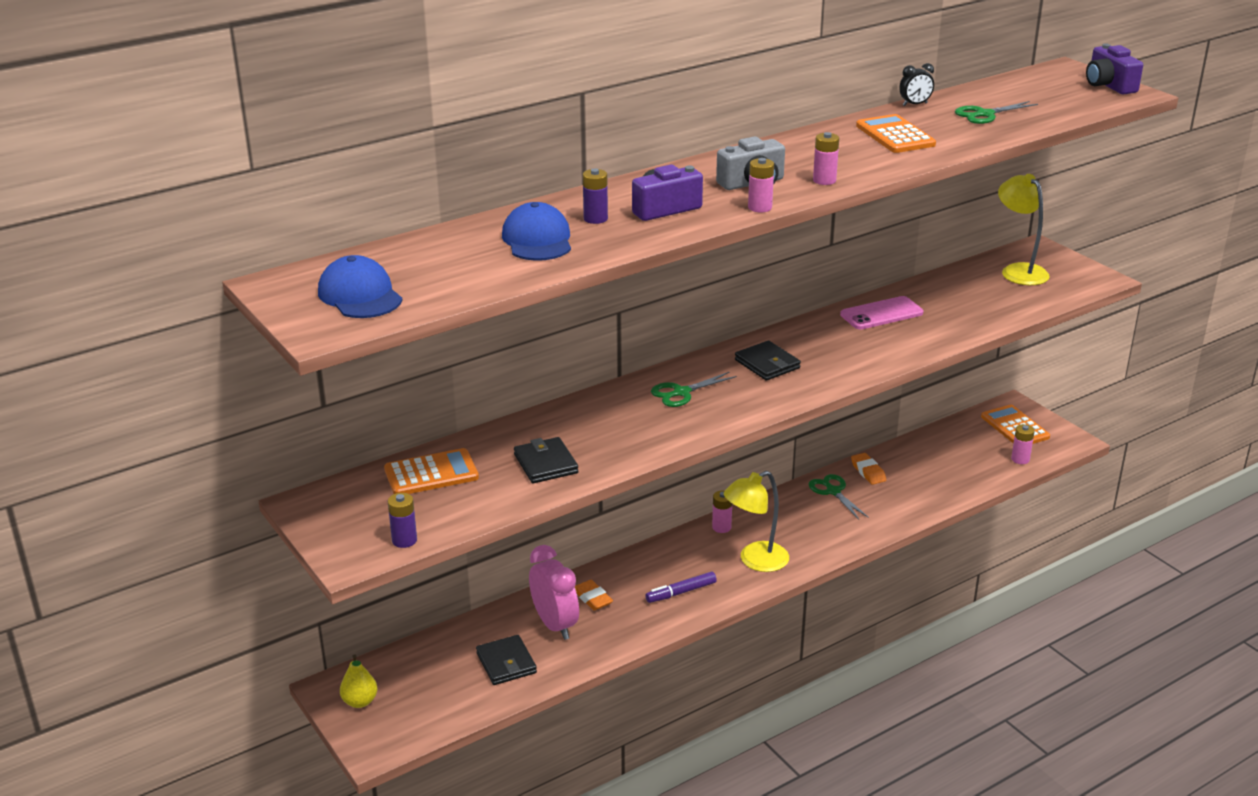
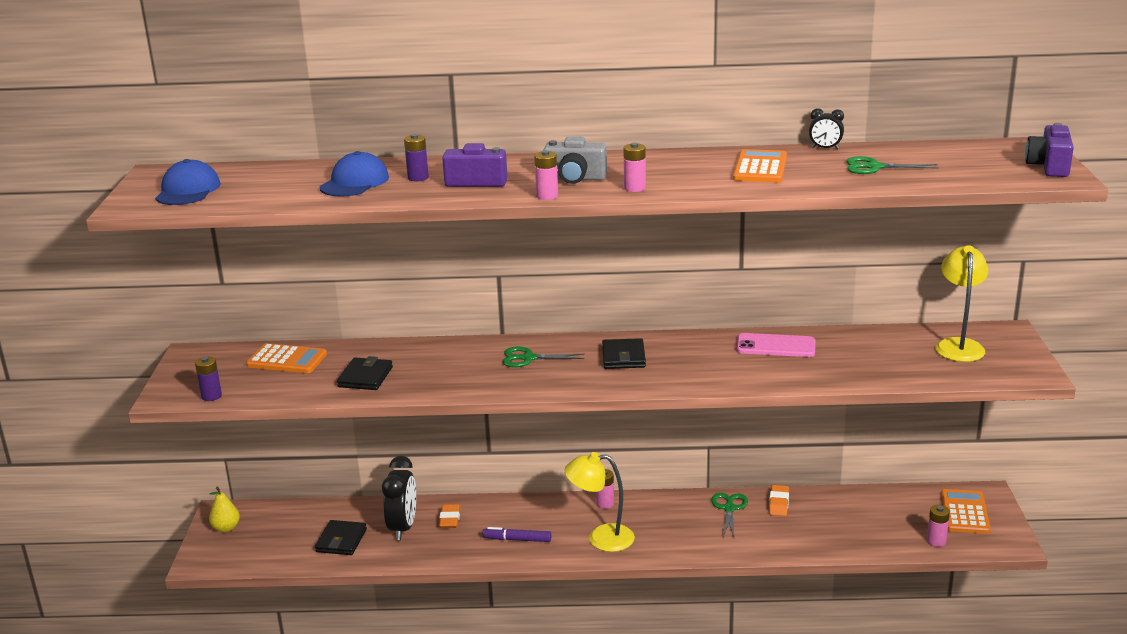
camera: 35 degrees right, 5 degrees down
pink clock [529,545,579,640] -> black clock [382,456,416,540]

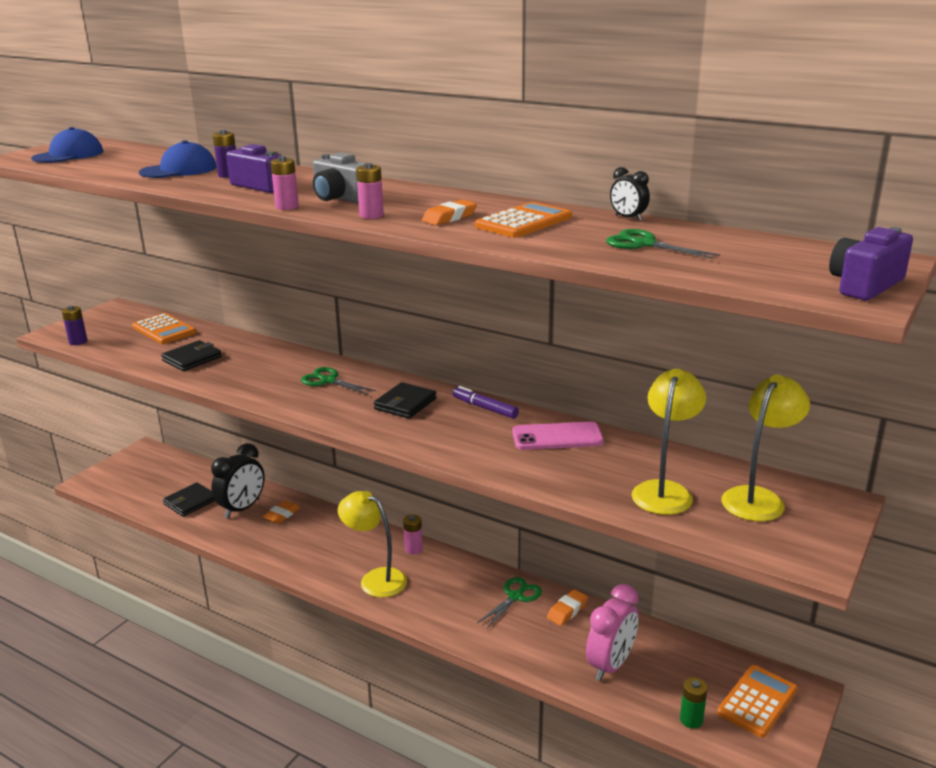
camera: 30 degrees right, 0 degrees up
yellow pear [209,487,240,532] -> none
purple marker [483,527,551,542] -> purple marker moved to [453,386,519,419]
pink phone [736,333,815,357] -> pink phone turned 45 degrees counterclockwise [512,422,604,450]
pink battery [927,505,950,547] -> green battery [680,677,708,729]
none -> orange eraser [422,199,477,225]
none -> pink clock [586,584,639,681]
none -> yellow lamp [632,369,706,515]

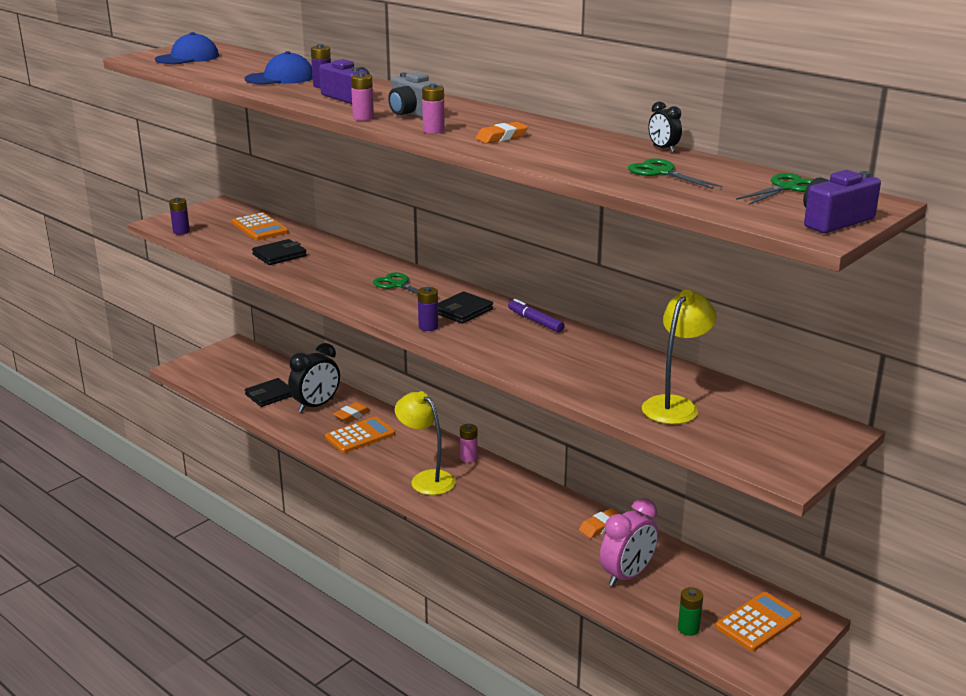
camera: 10 degrees right, 0 degrees up
orange calculator [475,202,572,238] -> orange calculator moved to [325,416,395,453]
green scissors [477,577,542,629] -> green scissors moved to [736,173,814,205]
pink phone [512,422,604,450] -> none
yellow lamp [721,375,810,521] -> none
none -> purple battery [418,287,438,331]

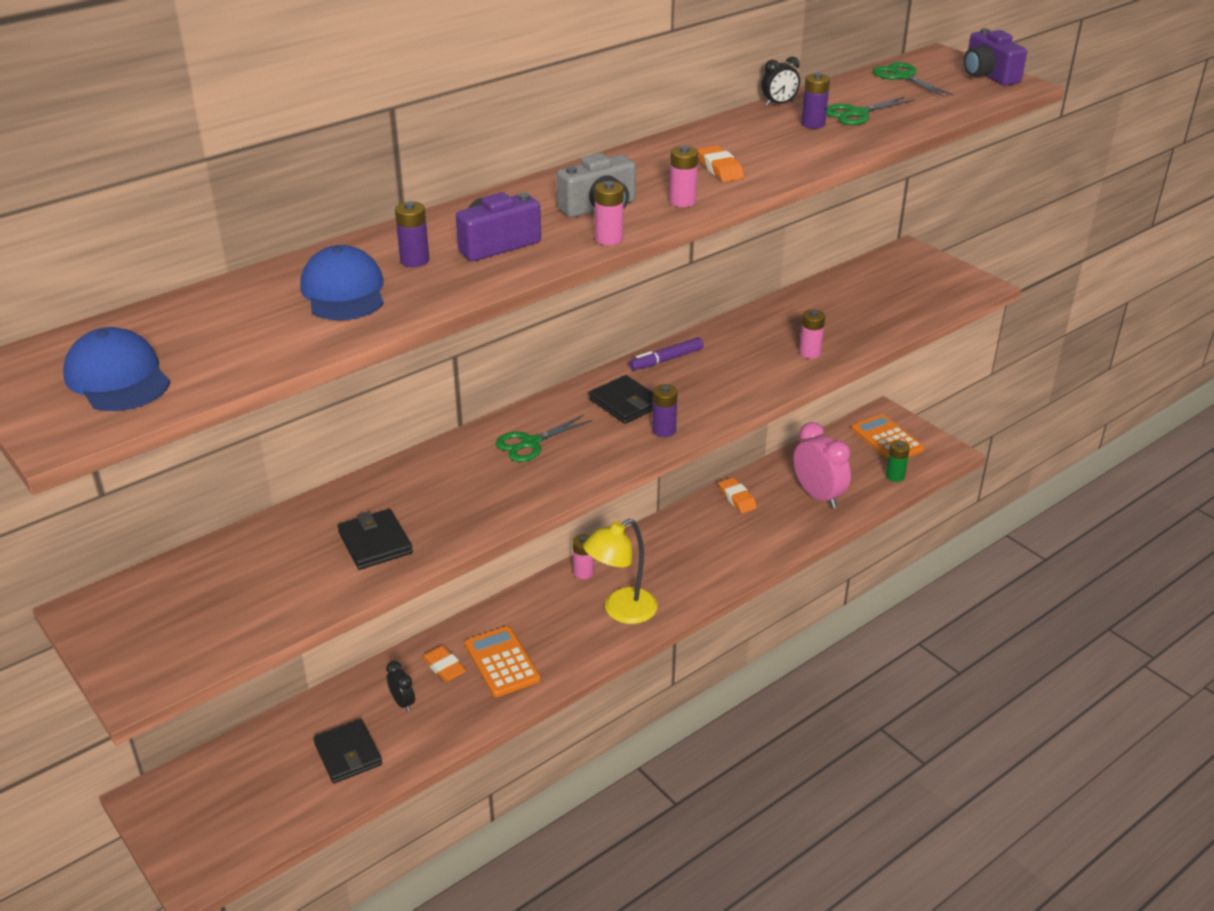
camera: 80 degrees left, 10 degrees up
purple battery [169,197,190,235] -> purple battery moved to [801,73,830,129]
orange calculator [232,212,289,240] -> none
black clock [288,343,340,413] -> black clock [386,661,415,712], size x0.50
yellow lamp [642,290,717,424] -> none
none -> pink battery [799,309,825,359]

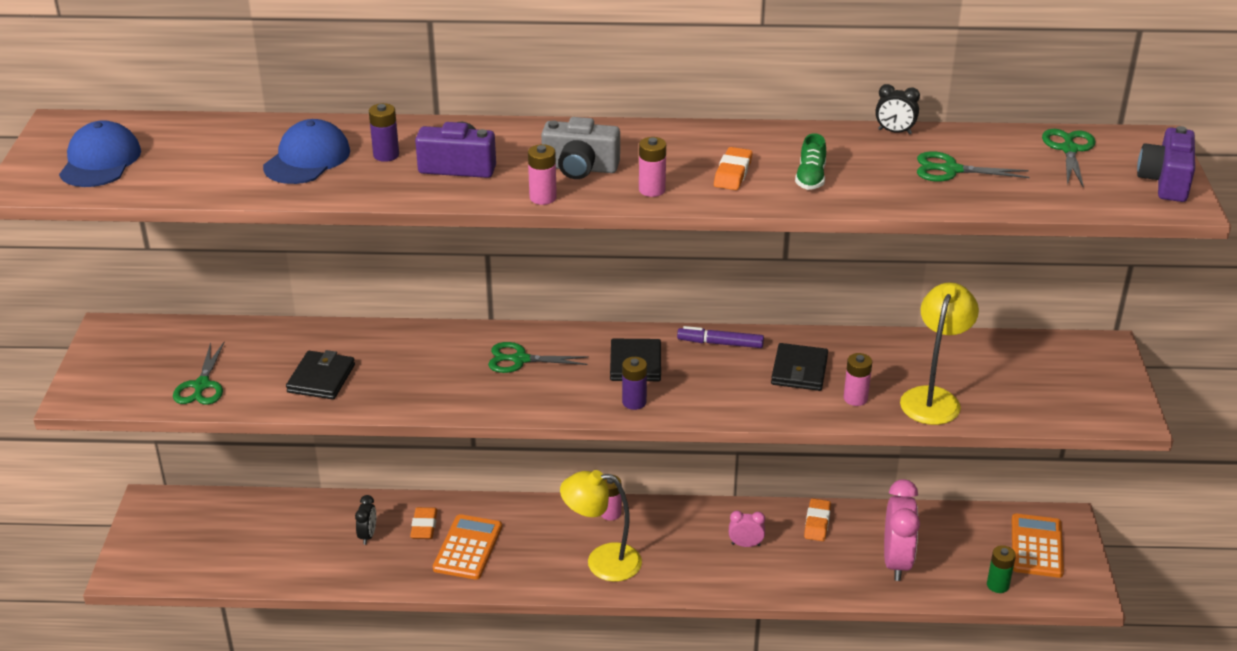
camera: 40 degrees right, 0 degrees up
black wallet [313,719,382,783] -> black wallet moved to [771,343,828,391]
purple battery [801,73,830,129] -> none
none -> green scissors [173,342,224,405]
none -> pink clock [729,510,765,547]
none -> green shoe [795,133,826,190]
none -> yellow lamp [900,282,979,425]

